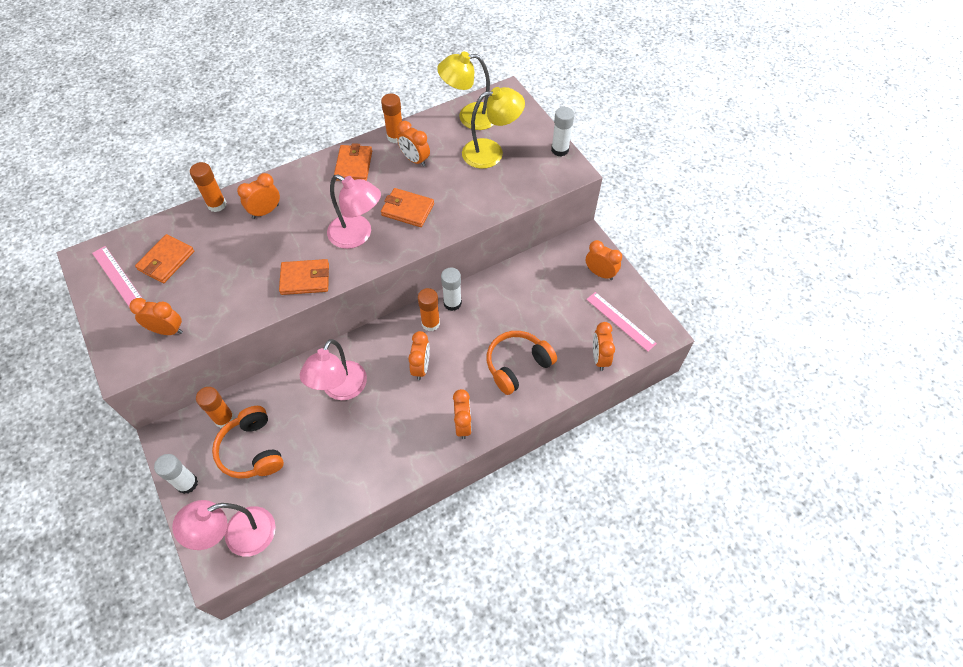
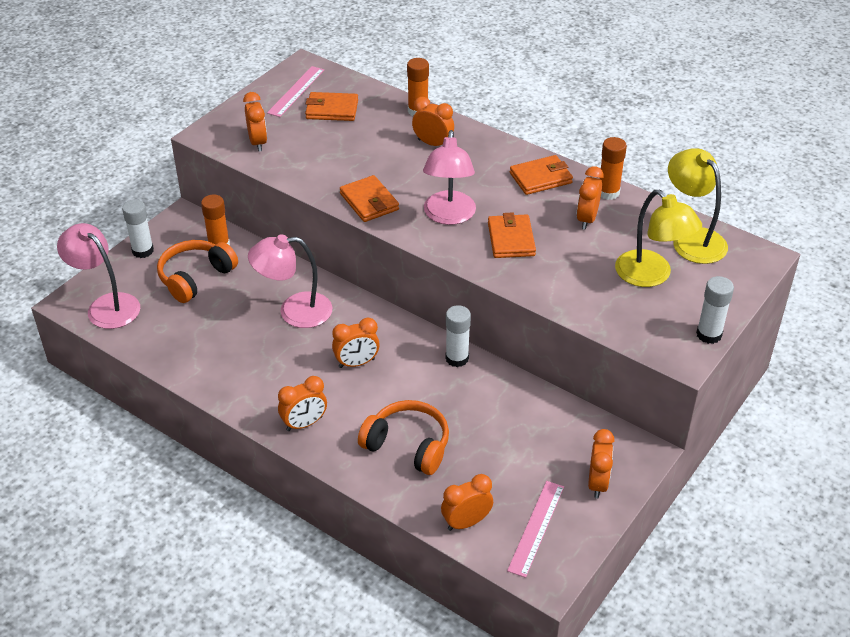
camera: 65 degrees right, 15 degrees down
orange glue stick [418,288,440,332] -> none

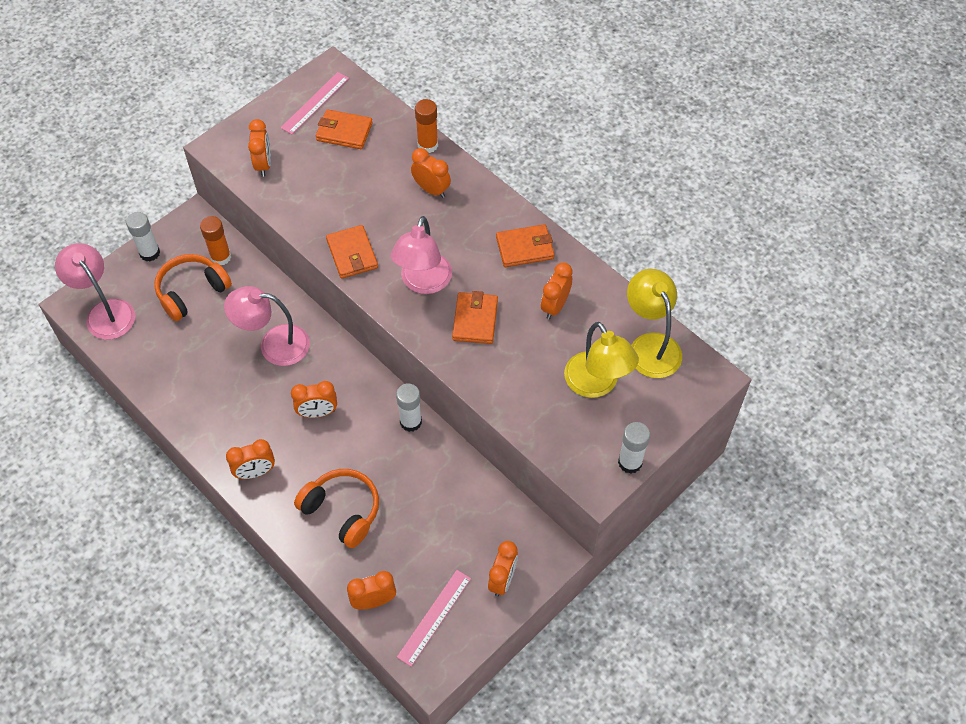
camera: 10 degrees right, 15 degrees up
orange glue stick [599,137,627,200] -> none

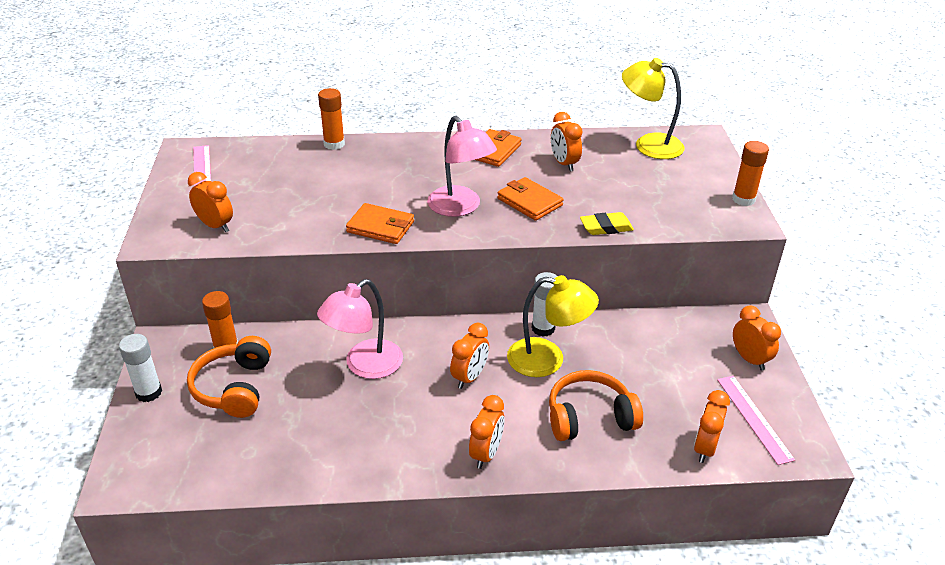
camera: 50 degrees left, 20 degrees down
pink lamp [55,243,135,340] -> none
orange wallet [316,109,373,149] -> none
orange clock [411,148,451,198] -> none
yellow lamp [564,322,639,398] -> yellow lamp moved to [507,275,599,377]
white glue stick [618,422,650,474] -> orange glue stick [732,141,769,206]
none -> yellow eraser [580,212,634,235]

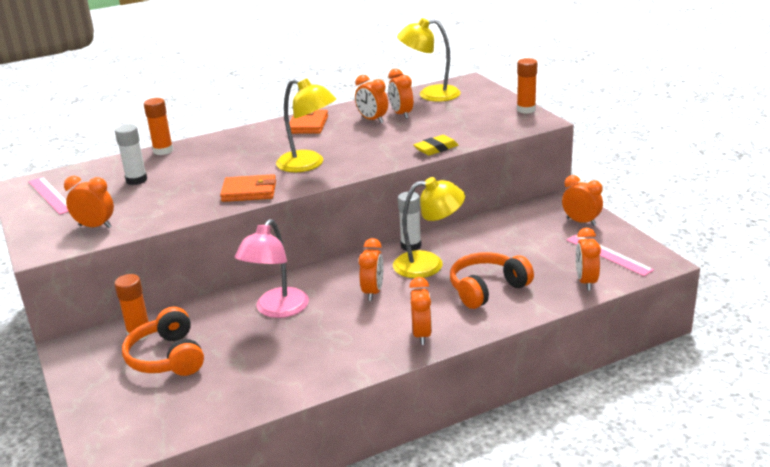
camera: 20 degrees left, 10 degrees down
white glue stick [119,334,162,402] -> white glue stick moved to [115,124,147,185]
pink lamp [427,116,497,217] -> yellow lamp [276,79,336,172]
orange wallet [497,177,564,221] -> none
none -> orange clock [388,69,413,119]

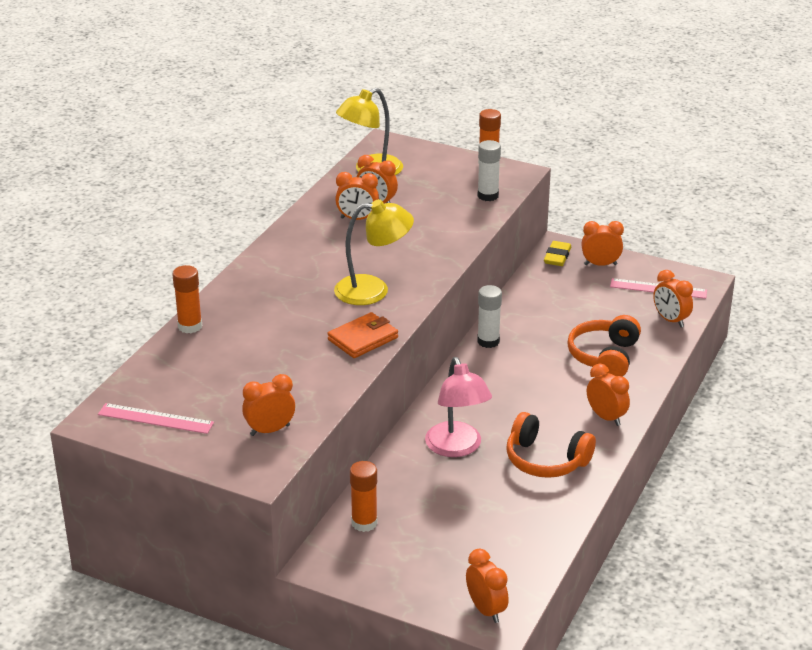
camera: 40 degrees left, 5 degrees up
white glue stick [115,124,147,185] -> white glue stick moved to [478,140,501,201]
orange headphones [122,307,204,376] -> orange headphones moved to [506,412,596,478]
orange wallet [289,110,328,134] -> none
orange clock [359,238,383,301] -> orange clock moved to [466,549,509,623]
yellow lamp [393,177,465,278] -> none
yellow eraser [413,135,458,156] -> yellow eraser moved to [544,241,571,266]

